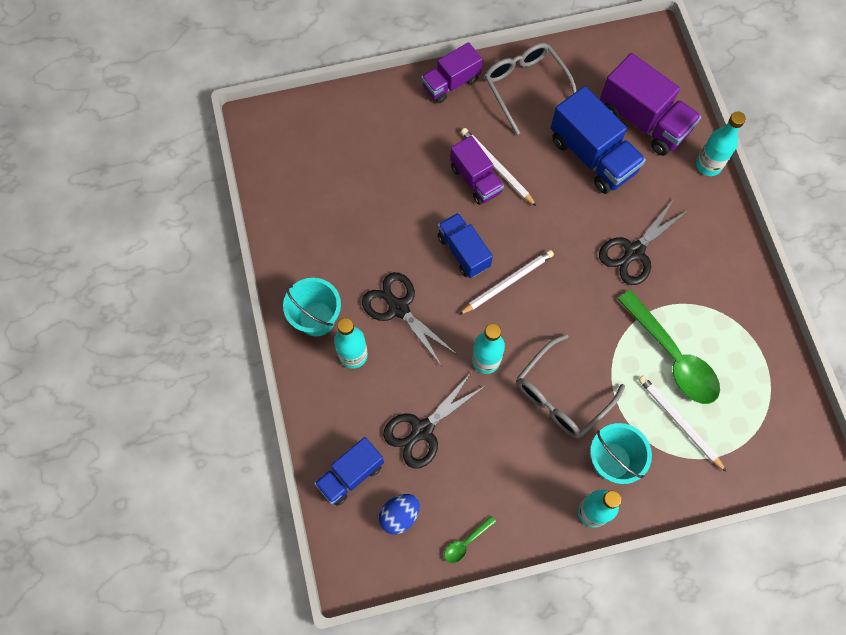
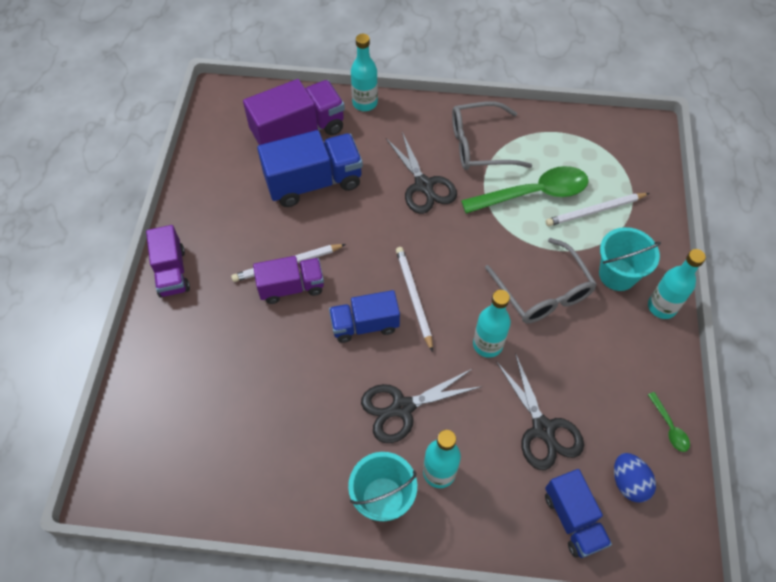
camera: 70 degrees left, 10 degrees down
grey glasses [484,43,577,135] -> grey glasses moved to [452,102,532,170]

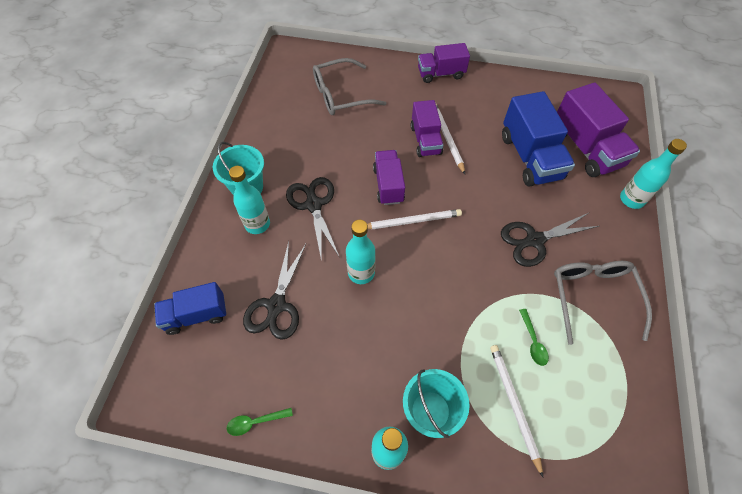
camera: 95 degrees right, 0 degrees up
blue truck [329,290,400,343] -> purple truck [373,150,405,205]
green spoon [461,166,589,214] -> green spoon [519,309,549,366], size x0.43
grey glasses [485,238,597,324] -> grey glasses moved to [313,58,386,115]
black scissors [496,353,584,470] -> black scissors turned 60 degrees counterclockwise [243,241,306,340]
blue egg [614,453,656,503] -> none

